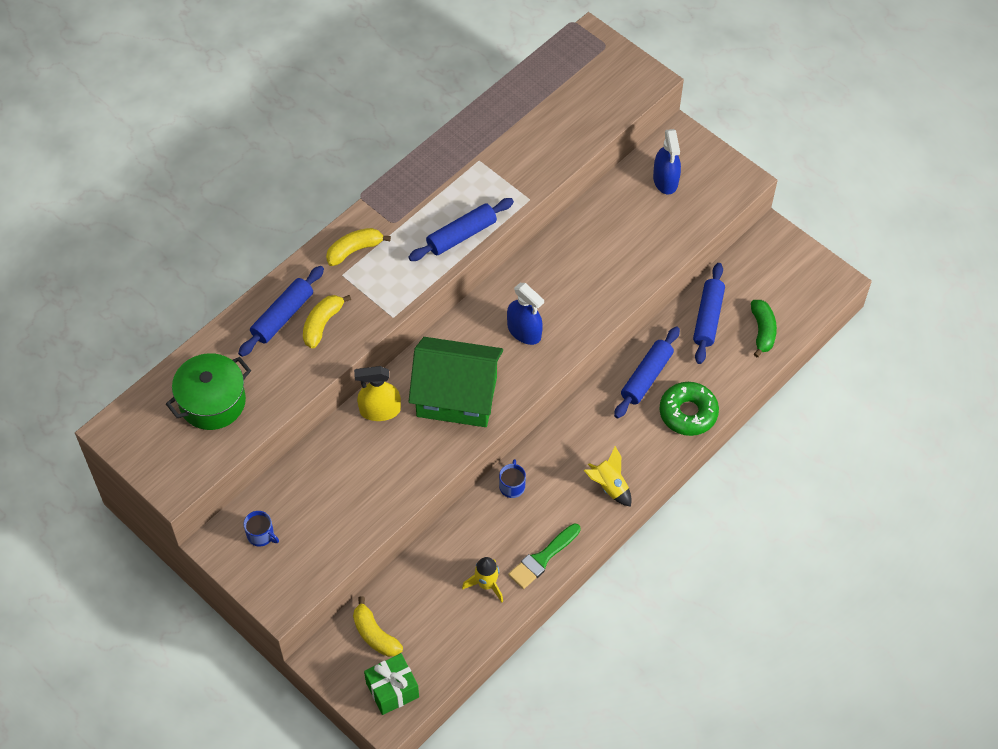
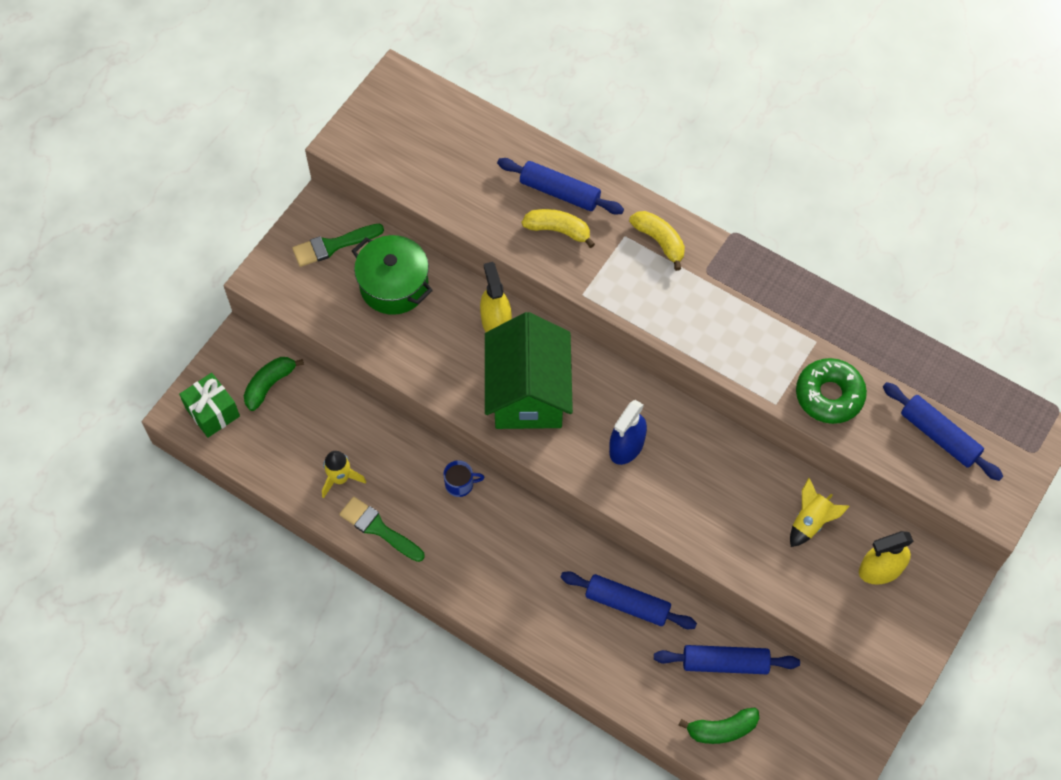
camera: 80 degrees right, 5 degrees up
green pot [166,353,251,430] -> green pot moved to [352,235,433,315]
blue mug [243,511,279,546] -> green brush [292,224,384,267]
yellow banana [353,596,403,657] -> green banana [244,357,304,411]
blue rolling pin [408,198,514,261] -> blue rolling pin moved to [883,382,1003,481]
yellow rocket [584,446,632,507] -> yellow rocket moved to [790,478,850,547]
blue spray bottle [653,129,681,194] -> yellow spray bottle [859,531,914,584]
green donut [659,382,719,436] -> green donut moved to [796,358,867,424]

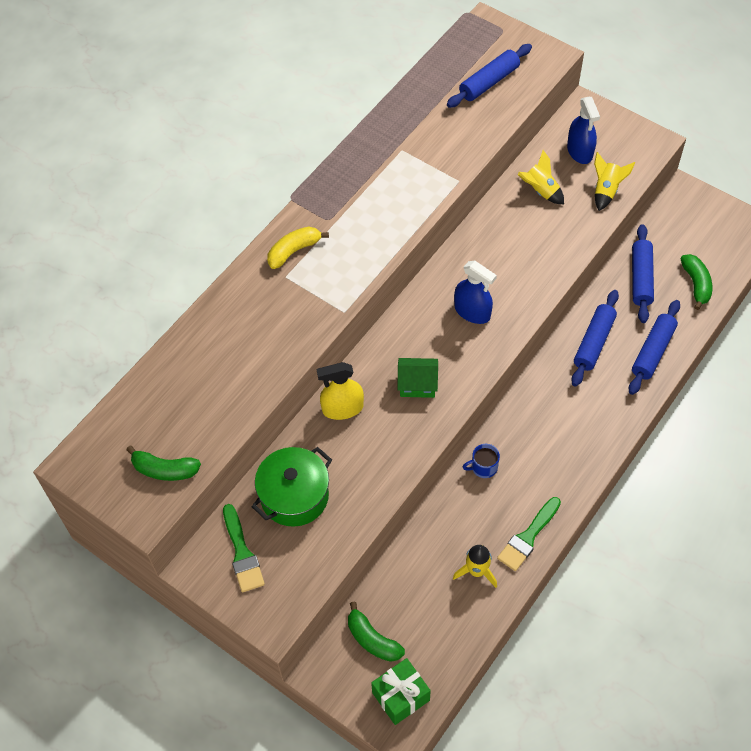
camera: 85 degrees left, 5 degrees down
blue mug [443,460,485,497] -> blue mug turned 105 degrees counterclockwise [463,444,500,478]
green house [485,312,573,429] -> green house [397,358,438,398], size x0.48
blue rolling pin [497,158,624,215] -> blue rolling pin moved to [629,300,680,395]
yellow banana [522,209,595,248] -> none
green donut [796,358,867,424] -> none
yellow spray bottle [859,531,914,584] -> blue spray bottle [567,97,600,164]
none -> green banana [126,446,201,481]
none -> yellow rocket [594,152,635,211]

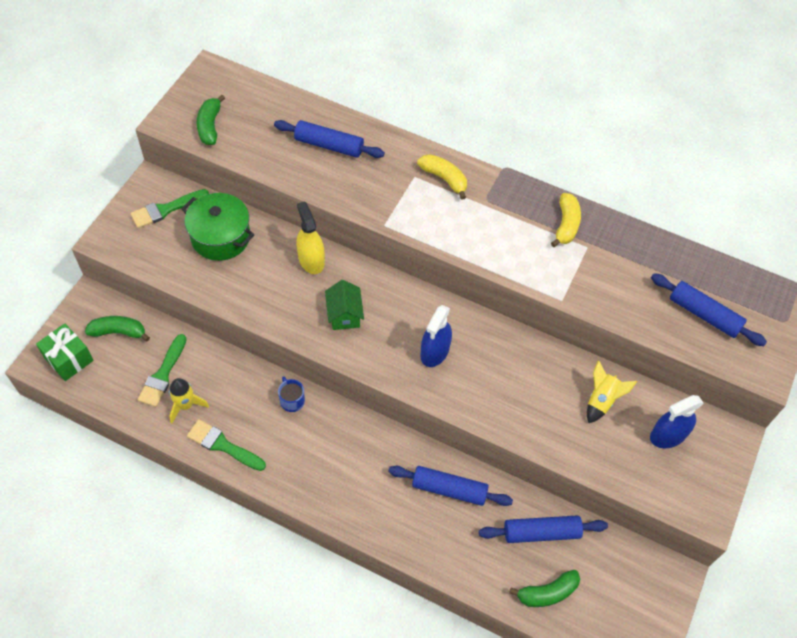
camera: 75 degrees right, 0 degrees up
green banana [348,601,405,662] -> green banana turned 60 degrees clockwise [85,316,150,341]
yellow rocket [594,152,635,211] -> none
blue rolling pin [629,300,680,395] -> blue rolling pin moved to [274,120,385,158]
none -> green brush [138,334,187,407]
none -> yellow banana [551,193,581,247]

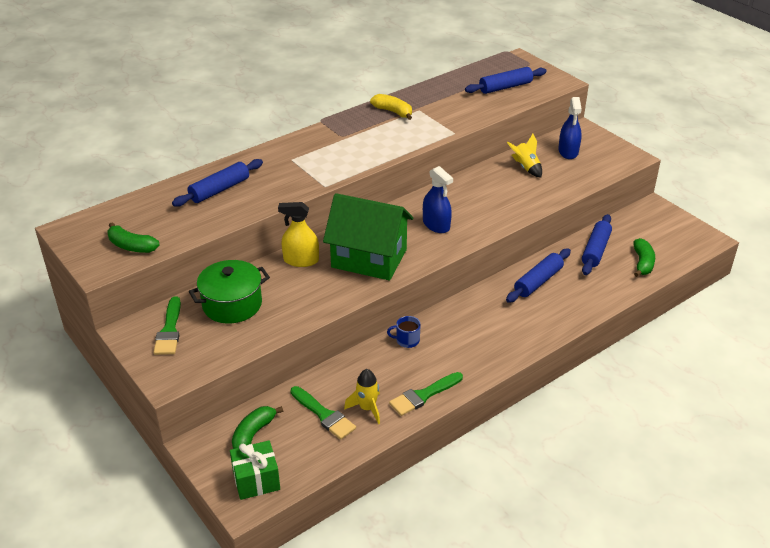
camera: 60 degrees left, 20 degrees down
green house [325,280,364,330] -> green house [323,193,413,280], size x2.09
yellow banana [417,154,467,200] -> none

